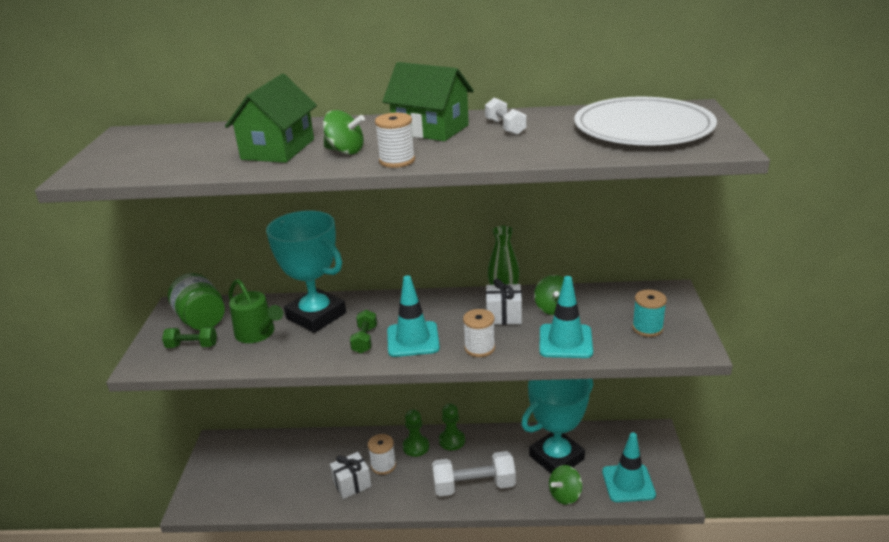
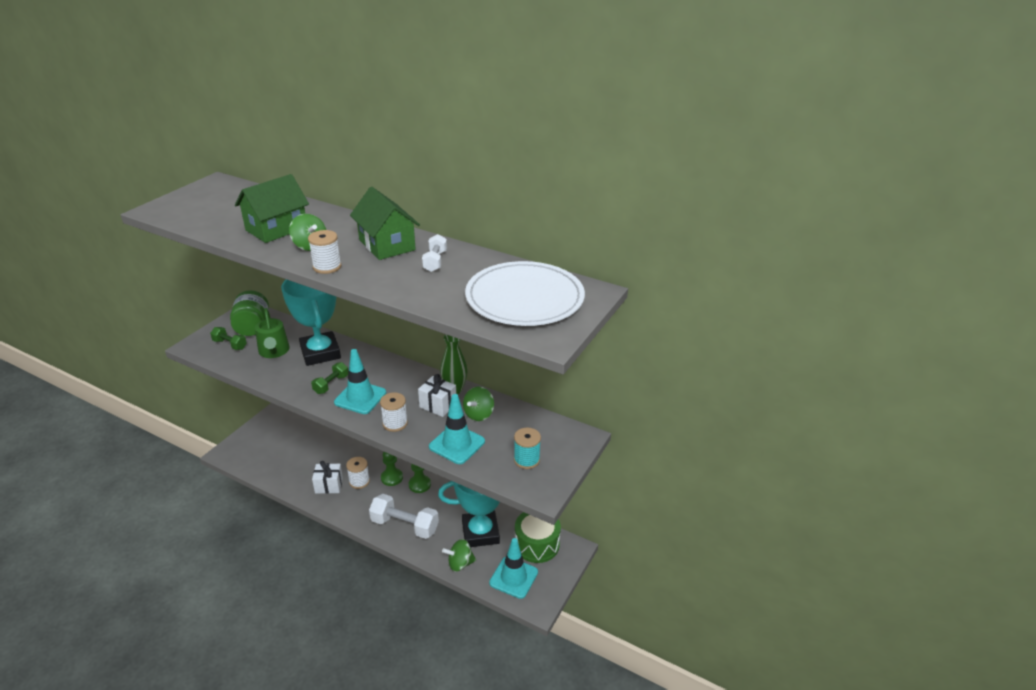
camera: 25 degrees right, 5 degrees up
none -> green drum [515,512,561,563]

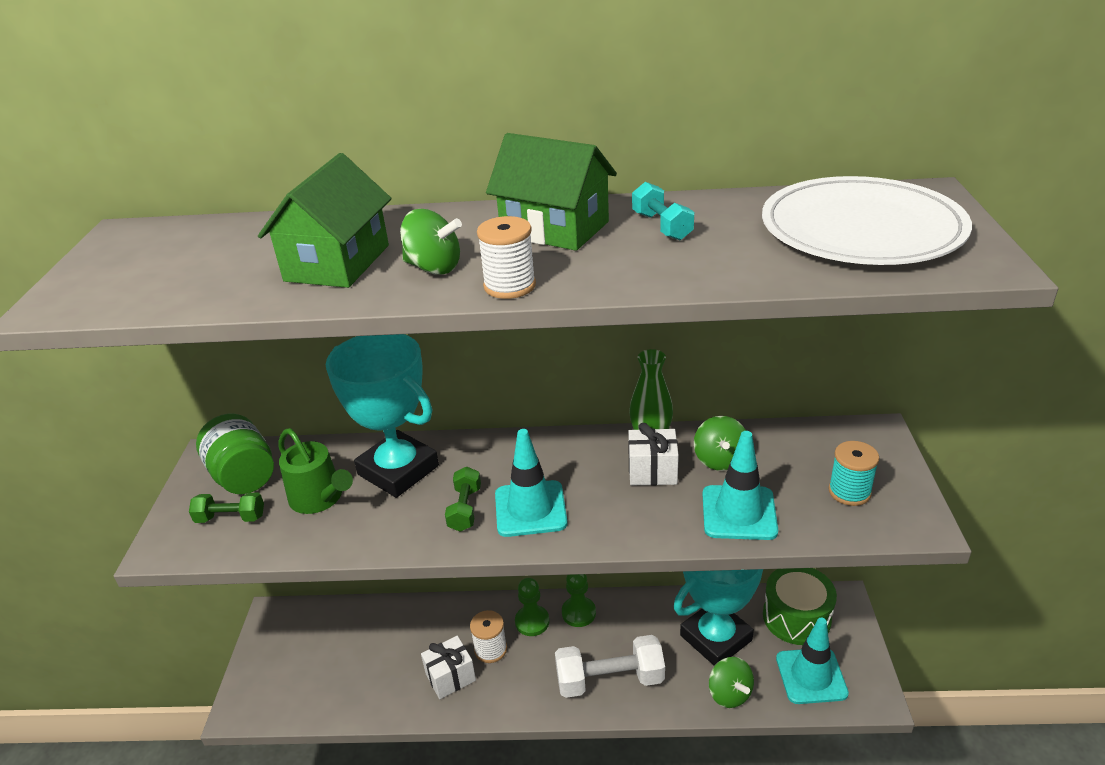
camera: 25 degrees left, 0 degrees up
white spool [380,392,408,432] -> none
white dumbbell [422,234,447,272] -> turquoise dumbbell [632,182,694,240]
green spinning top [442,539,476,572] -> green spinning top turned 75 degrees counterclockwise [709,657,754,708]

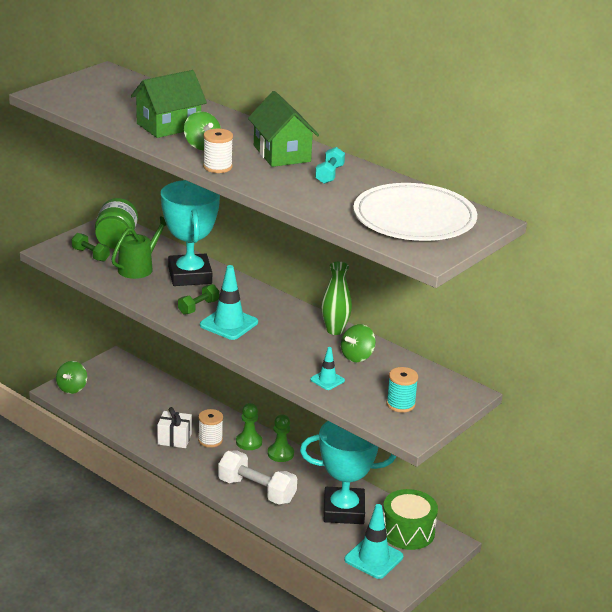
camera: 35 degrees right, 5 degrees down
green watering can [278,428,353,514] -> green watering can turned 135 degrees counterclockwise [111,216,166,279]
white gift [628,423,679,485] -> none
turquoise traffic cone [702,431,778,540] -> turquoise traffic cone [310,347,345,390], size x0.55
green spinning top [709,657,754,708] -> green spinning top moved to [56,361,87,394]

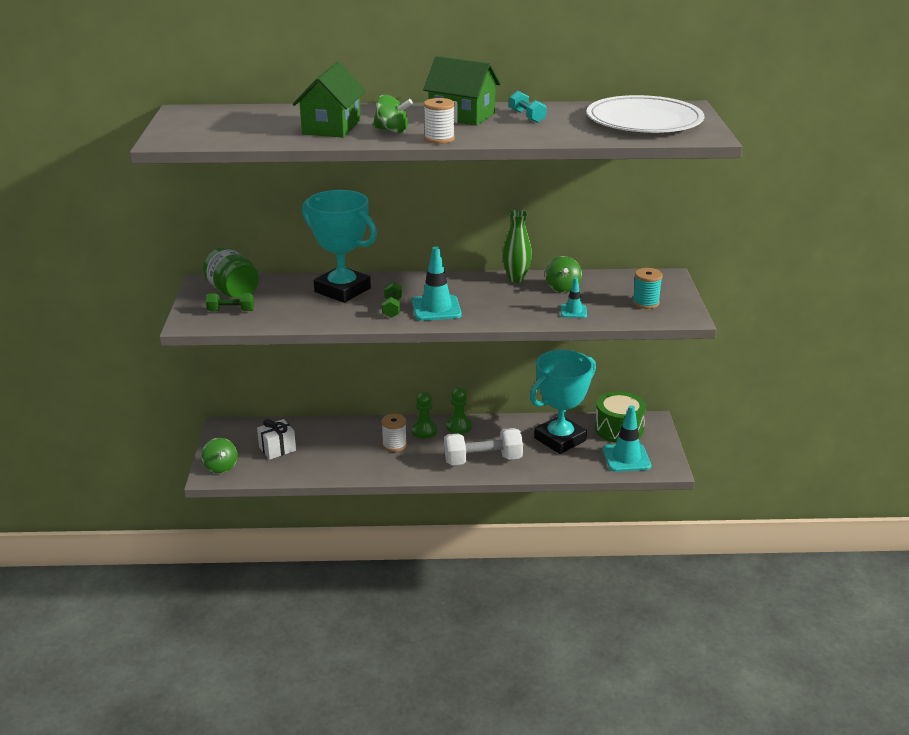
camera: 40 degrees left, 0 degrees up
green watering can [111,216,166,279] -> none
white gift [157,407,192,448] -> white gift moved to [257,419,296,460]

